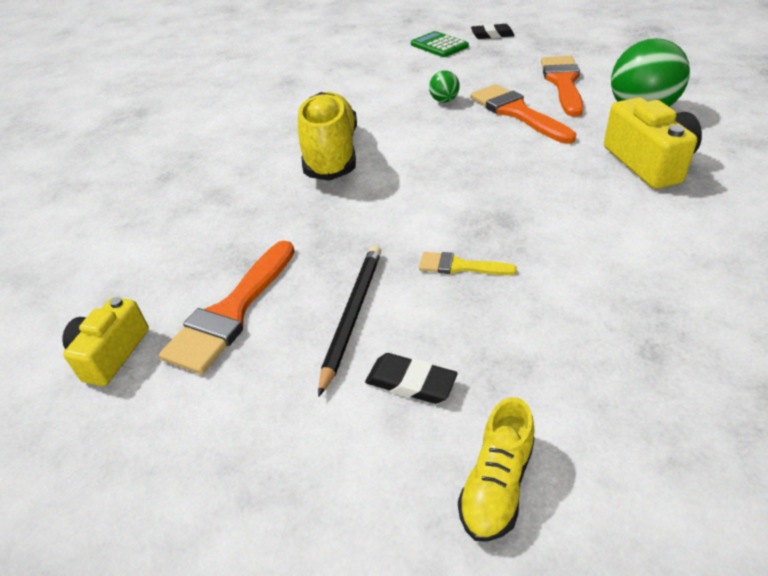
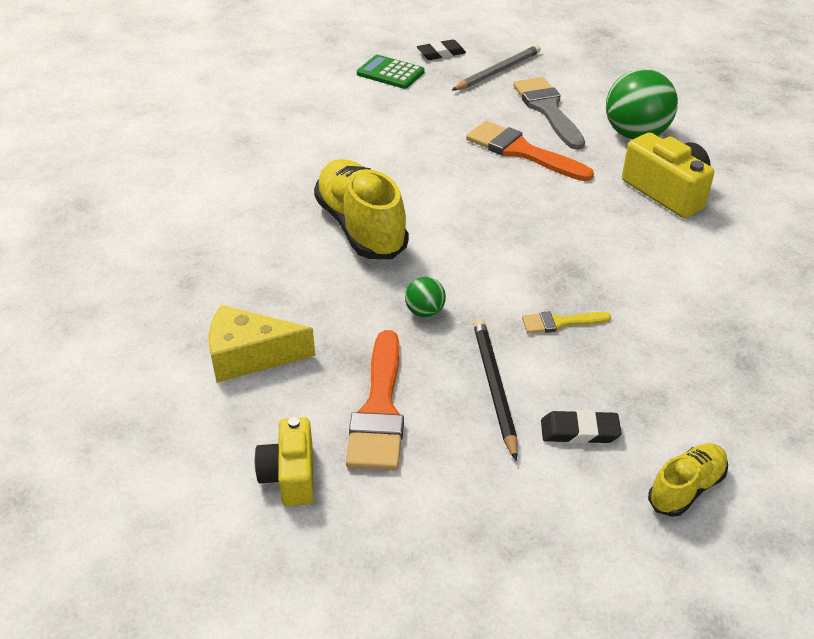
camera: 25 degrees left, 0 degrees up
green ball [429,70,460,103] -> green ball moved to [405,277,446,317]
yellow shoe [458,397,535,542] -> yellow shoe turned 135 degrees counterclockwise [648,443,728,517]
orange brush [541,56,583,117] -> grey brush [513,77,585,150]
none -> yellow cheese [209,305,315,383]
none -> grey pencil [451,45,541,91]

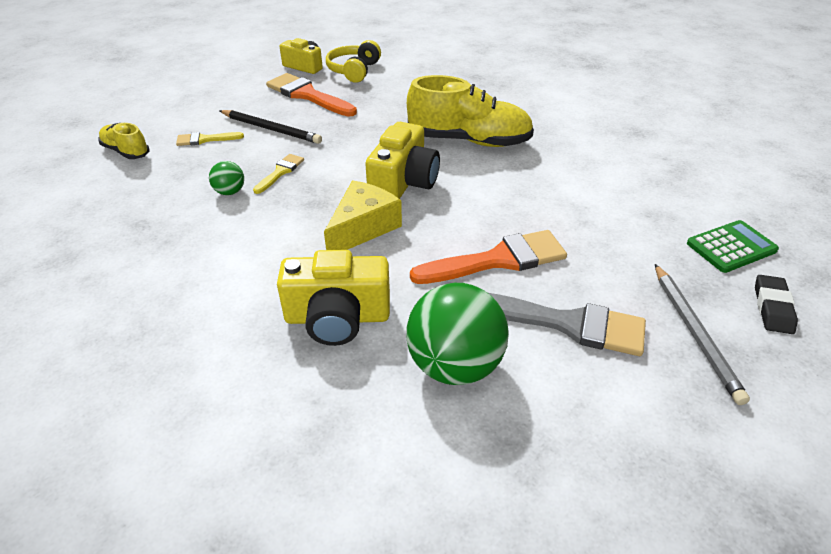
camera: 125 degrees right, 0 degrees up
yellow cheese [209,305,315,383] -> yellow cheese moved to [324,180,402,250]
green ball [405,277,446,317] -> green ball moved to [209,161,244,195]
black eraser [541,410,622,444] -> yellow brush [176,132,244,146]
yellow shoe [648,443,728,517] -> yellow shoe turned 135 degrees clockwise [98,123,149,159]
none -> yellow headphones [326,40,381,83]
none -> yellow camera [365,122,440,199]

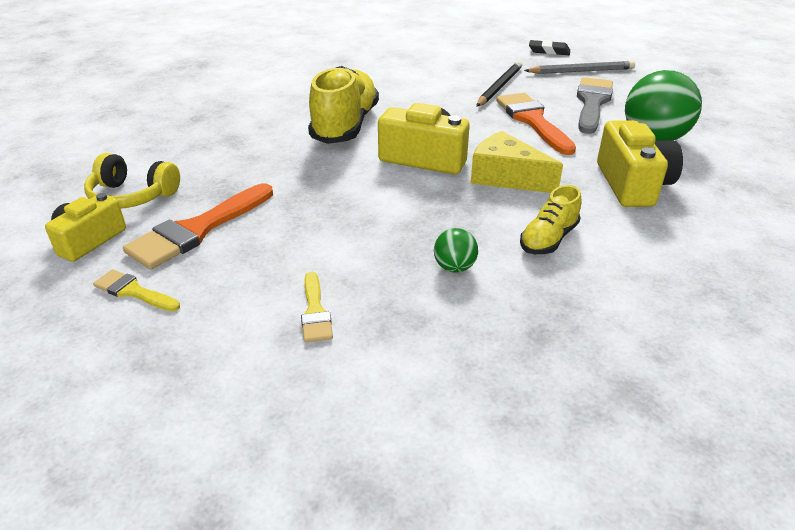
camera: 90 degrees left, 5 degrees down
yellow shoe [98,123,149,159] -> yellow shoe moved to [520,185,581,254]
black pencil [220,110,322,144] -> black pencil moved to [476,61,522,107]
yellow brush [253,154,304,194] -> yellow brush moved to [93,269,180,312]
green calculator [687,220,779,273] -> none

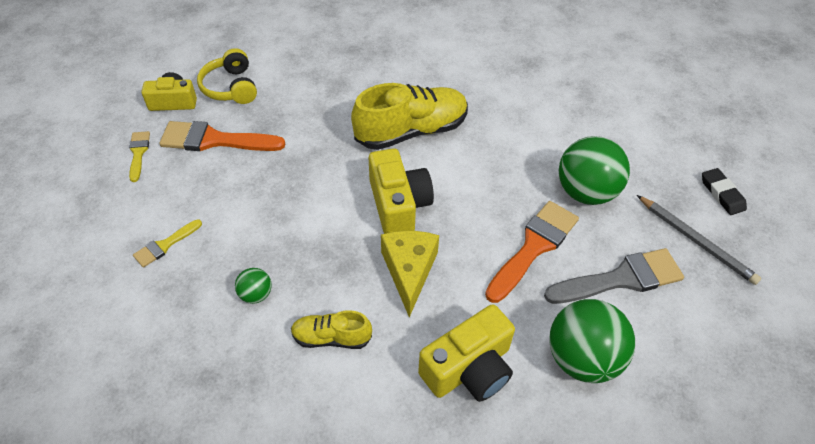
camera: 55 degrees right, 15 degrees up
black pencil [476,61,522,107] -> green ball [559,136,630,205]

